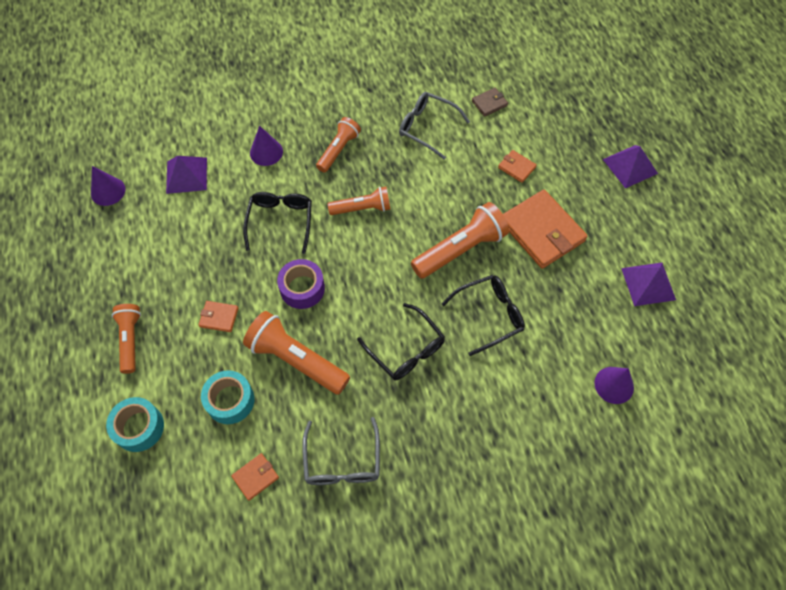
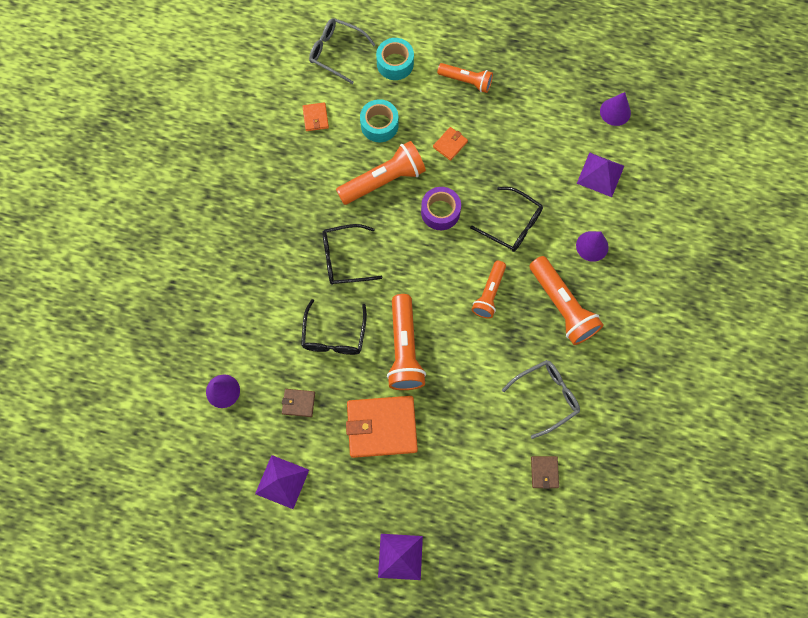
camera: 120 degrees right, 10 degrees up
grey glasses [302,417,380,485] -> grey glasses moved to [309,18,376,84]
orange flashlight [316,117,361,173] -> orange flashlight [529,256,604,345], size x1.58
orange wallet [498,150,537,183] -> none
none -> brown wallet [282,389,315,417]

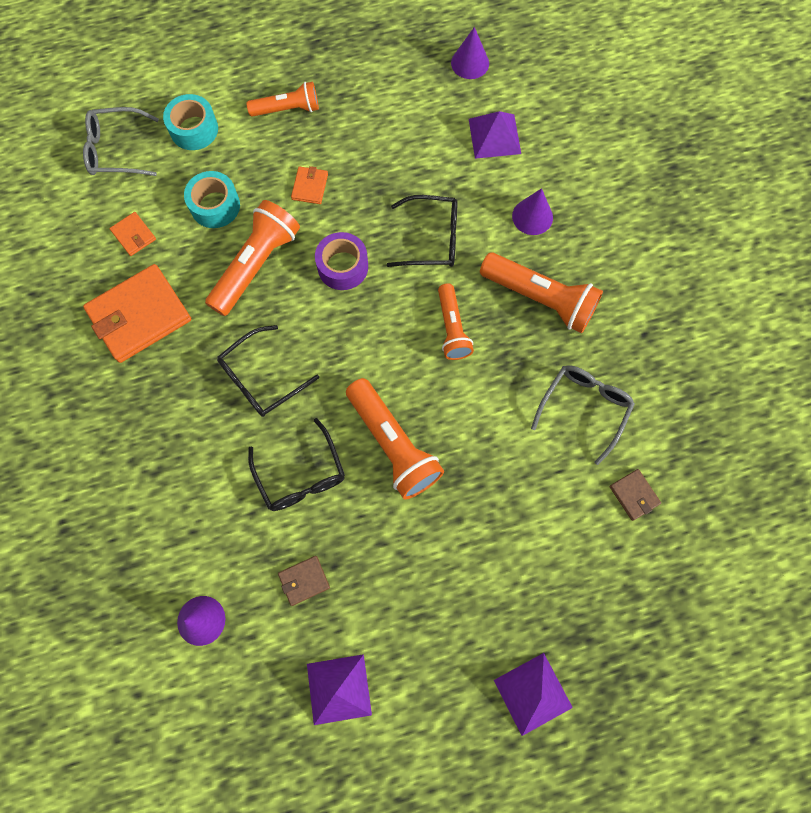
camera: 30 degrees left, 0 degrees up
orange wallet [346,396,418,458] -> orange wallet moved to [83,264,191,363]

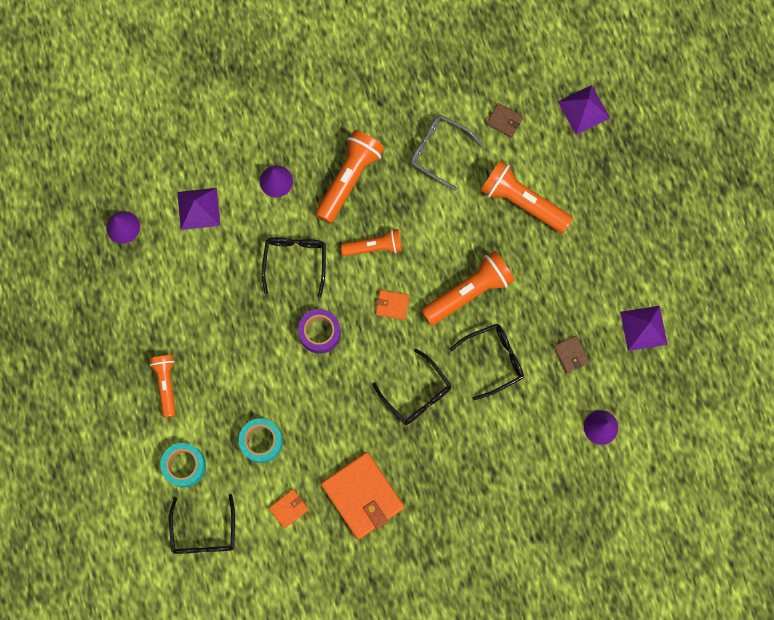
camera: 90 degrees left, 5 degrees up
grey glasses [83,107,159,176] -> black glasses [169,494,235,554]
orange flashlight [205,200,300,316] -> orange flashlight moved to [480,161,573,233]
orange wallet [291,166,328,204] -> orange wallet moved to [376,290,409,320]
purple pyramid [494,653,573,736] -> purple pyramid moved to [558,85,610,135]
brown wallet [609,469,661,521] -> brown wallet turned 60 degrees clockwise [486,103,523,138]

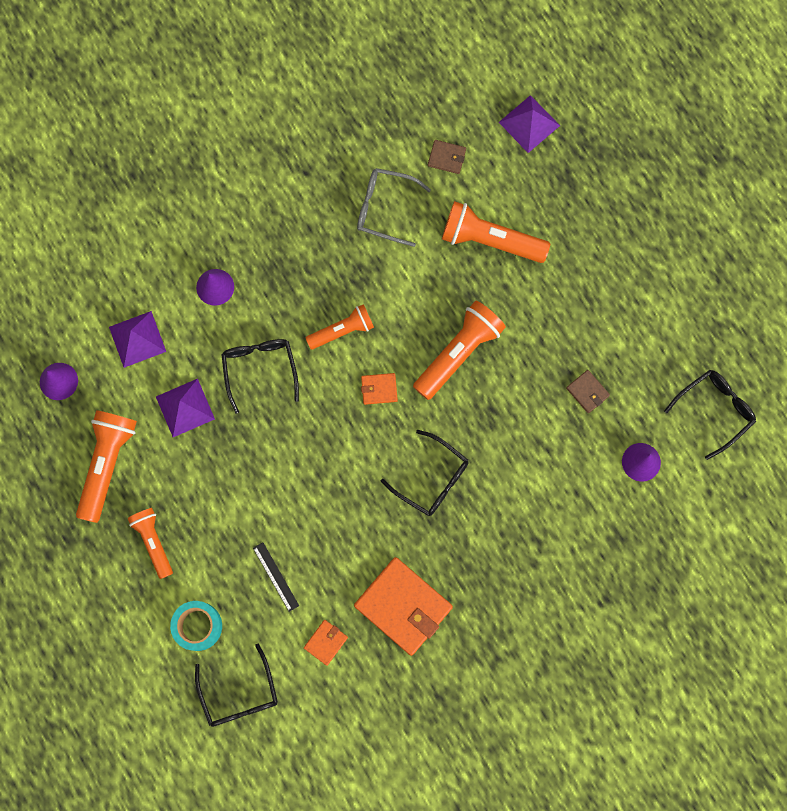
camera: 15 degrees left, 0 degrees up
turquoise tape [239,418,283,463] -> black ruler [253,542,299,612]
purple tape [298,309,341,354] -> none
orange flashlight [315,130,384,223] -> orange flashlight moved to [76,410,137,523]
black glasses [449,324,524,400] -> black glasses moved to [664,370,756,460]
purple pyramid [620,306,668,351] -> purple pyramid moved to [156,379,215,437]

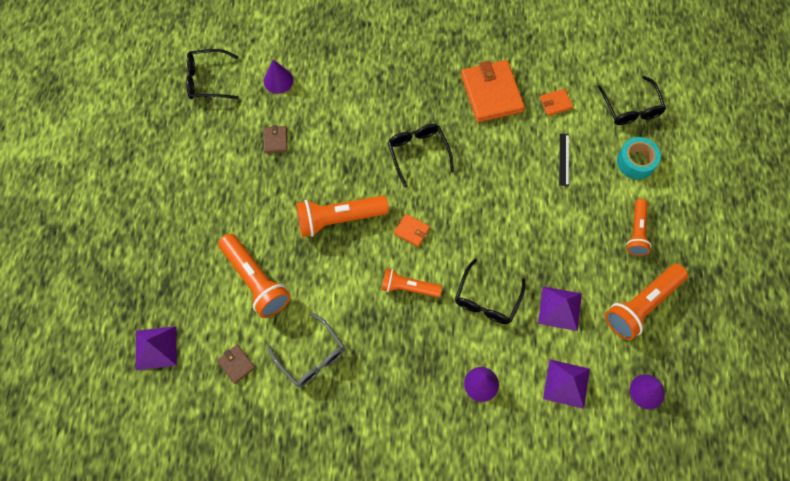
camera: 145 degrees left, 10 degrees down
black glasses [195,643,278,727] -> black glasses turned 150 degrees clockwise [598,76,666,125]

